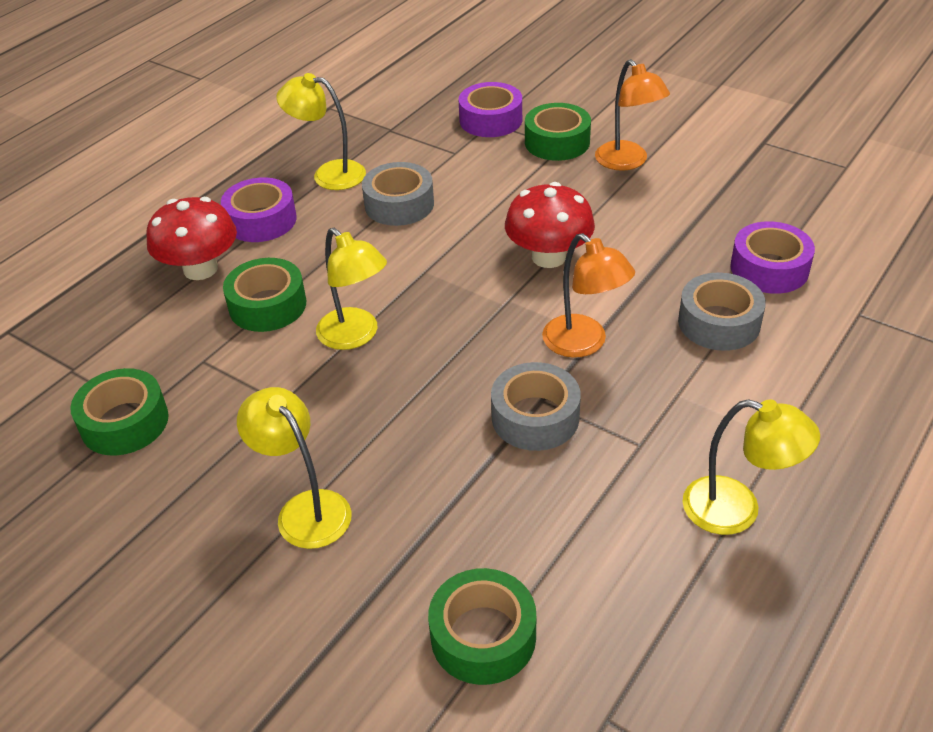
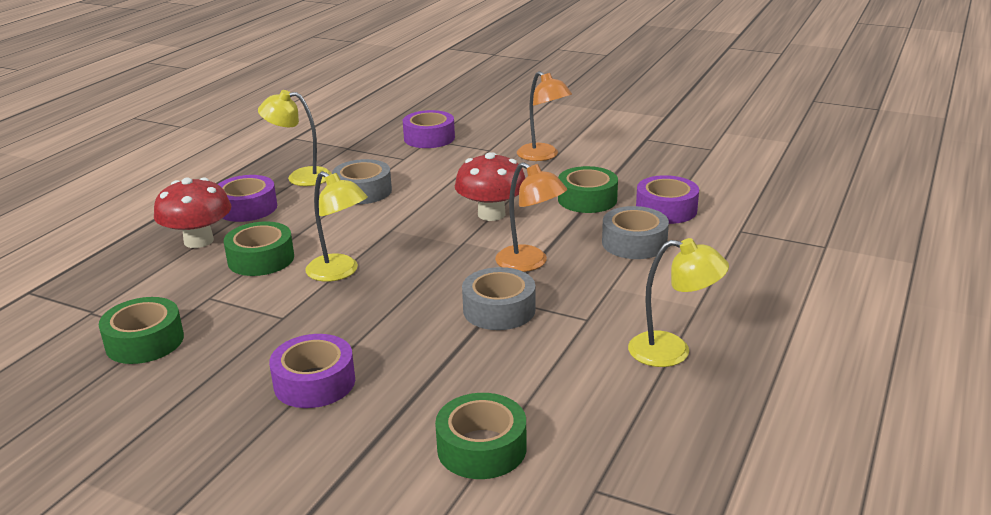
camera: 10 degrees left, 15 degrees down
yellow lamp [237,387,352,549] -> purple tape [269,334,355,408]
green tape [525,103,591,161] -> green tape moved to [558,166,618,213]

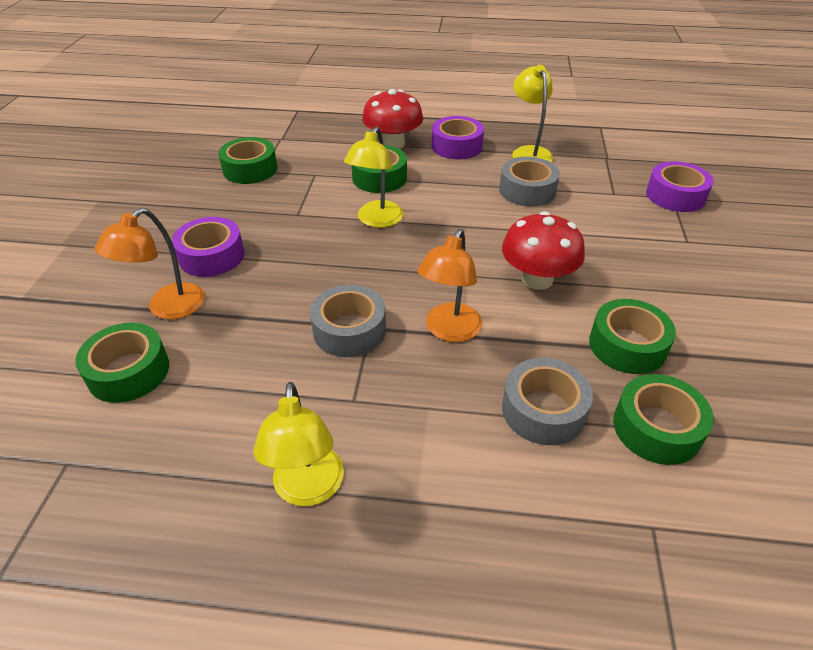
camera: 70 degrees right, 15 degrees up
orange lamp [517,71,572,161] -> orange lamp moved to [95,208,205,320]
purple tape [636,175,699,224] -> green tape [613,374,714,465]

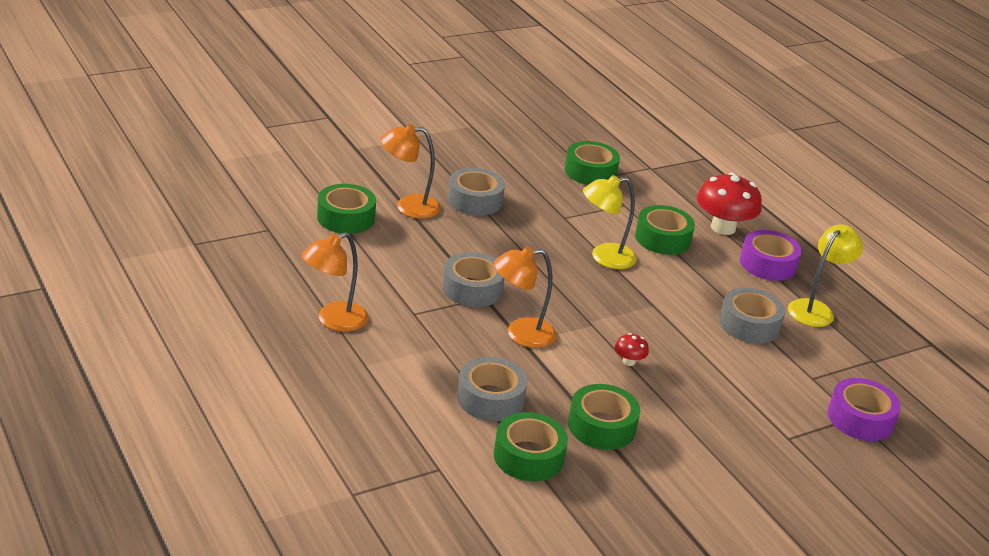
camera: 50 degrees right, 10 degrees down
purple tape [172,217,244,277] -> grey tape [448,168,505,215]
yellow lamp [253,382,344,506] -> orange lamp [301,232,368,332]
red mushroom [502,211,585,290] -> red mushroom [615,333,649,366], size x0.45

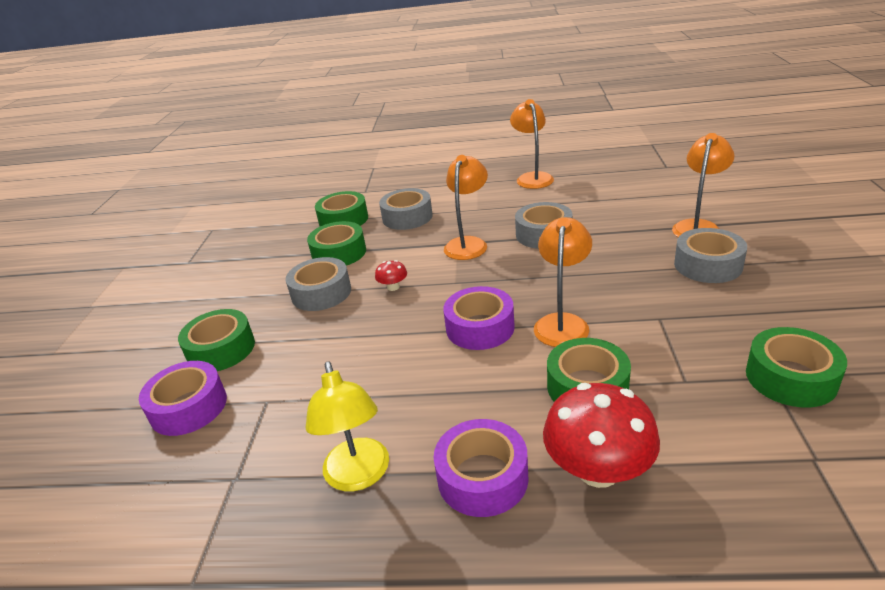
camera: 130 degrees right, 0 degrees up
green tape [317,184,376,234] -> green tape moved to [178,309,255,371]
yellow lamp [583,175,637,269] -> orange lamp [534,217,592,347]
grey tape [719,288,785,344] -> grey tape moved to [286,257,351,311]
none -> purple tape [443,286,515,350]

